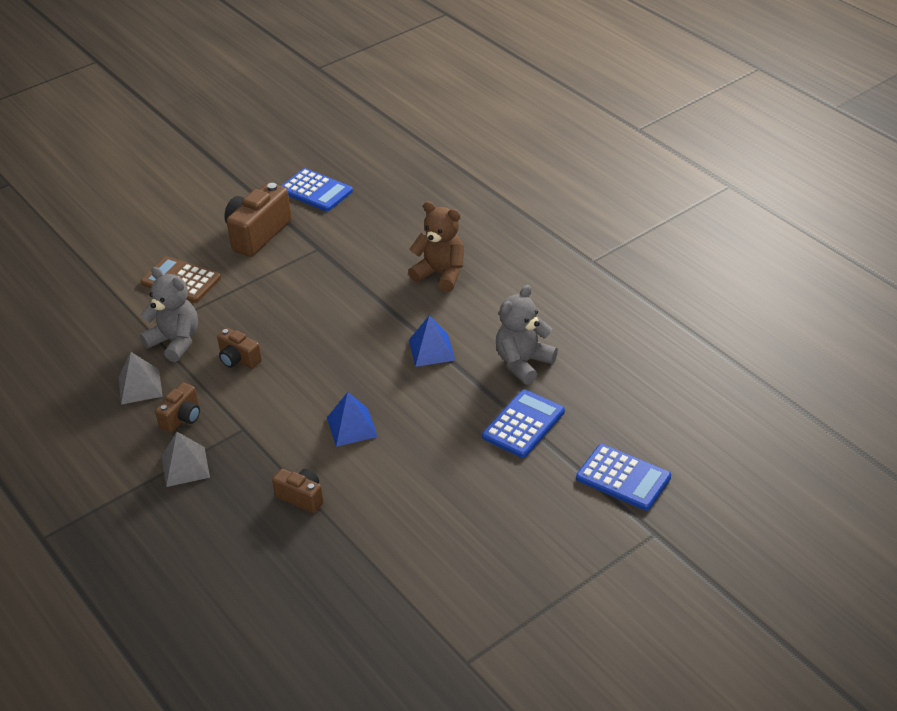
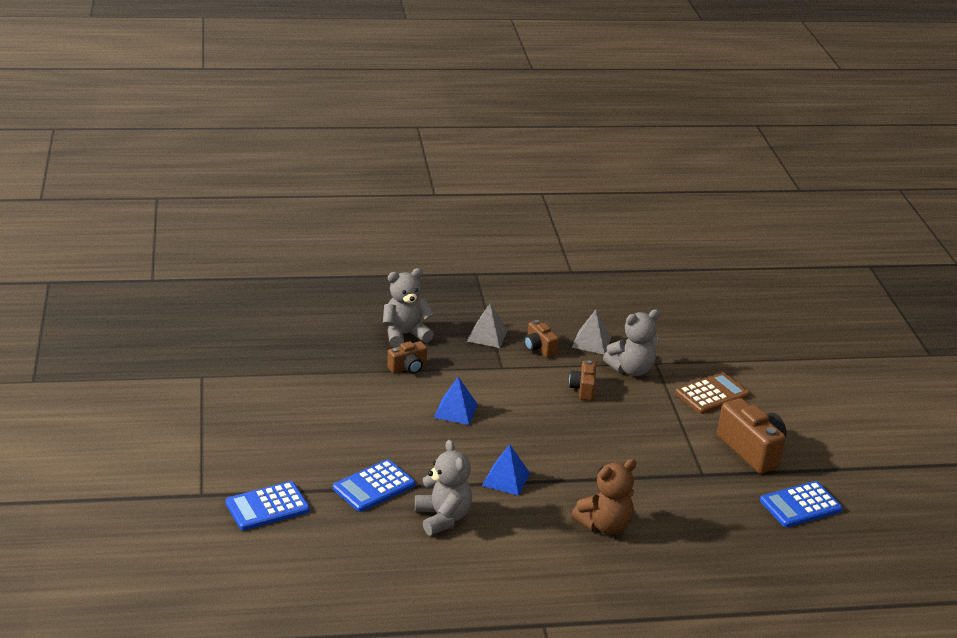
camera: 115 degrees right, 10 degrees down
brown camera [217,328,262,369] -> brown camera turned 60 degrees counterclockwise [569,360,596,401]
blue calculator [482,390,565,458] -> blue calculator turned 75 degrees clockwise [333,459,415,512]
none -> grey teddy bear [383,268,434,348]

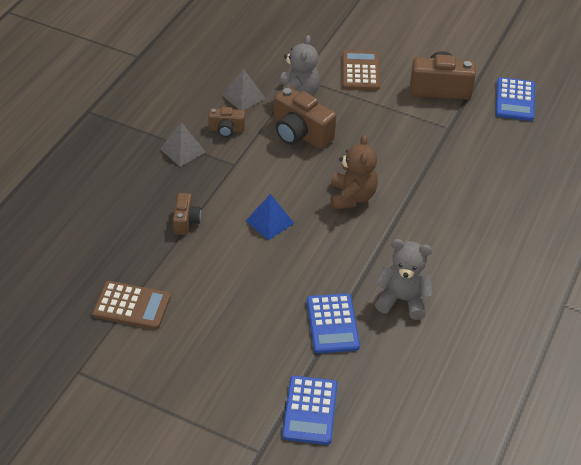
camera: 55 degrees left, 15 degrees up
grey teddy bear [383,268,434,348] -> none
blue pyramid [482,444,530,496] -> none
brown camera [569,360,596,401] -> brown camera [274,86,336,149], size x1.79
brown teddy bear [571,459,637,534] -> brown teddy bear moved to [330,134,378,210]
none -> brown calculator [93,281,171,329]

